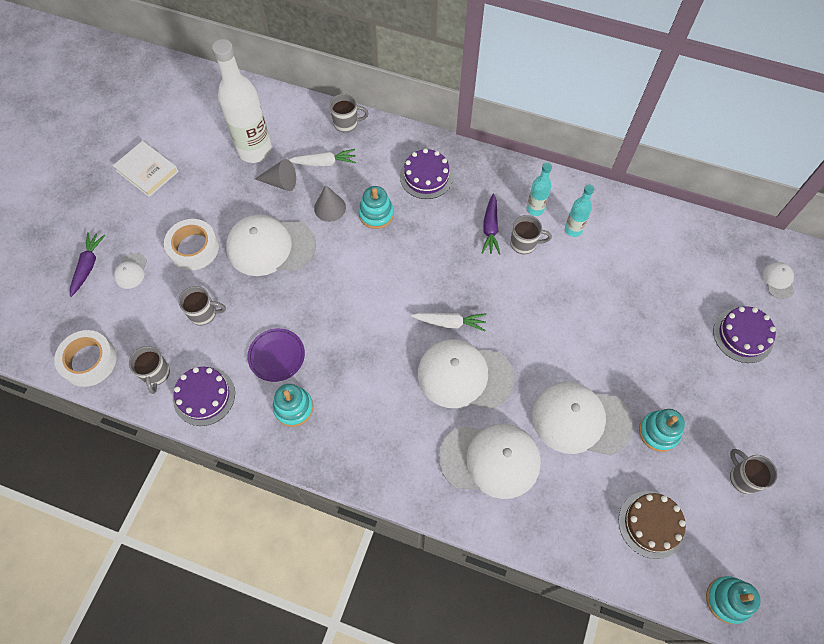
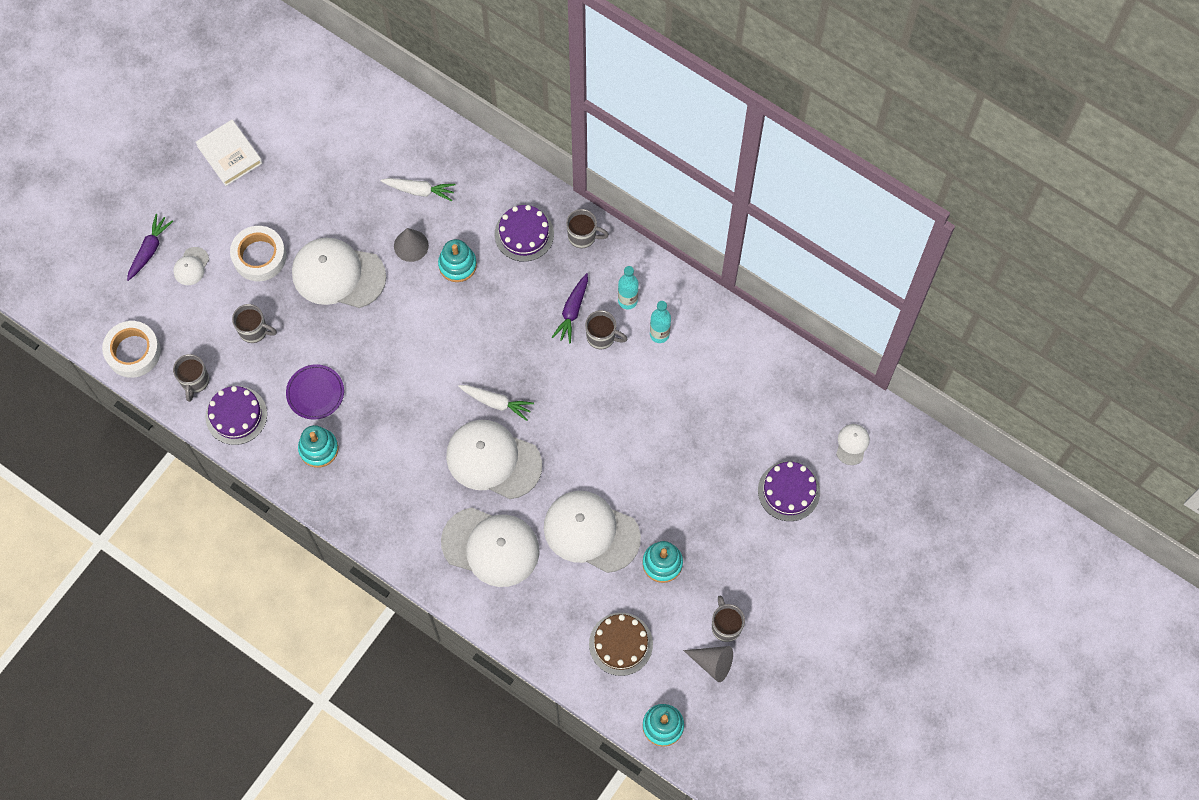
camera: 15 degrees right, 5 degrees up
white bottle [212,39,272,163] -> none
grey cone [255,159,296,191] -> grey cone moved to [683,646,733,682]
grey mug [330,94,369,133] -> grey mug moved to [566,209,609,249]

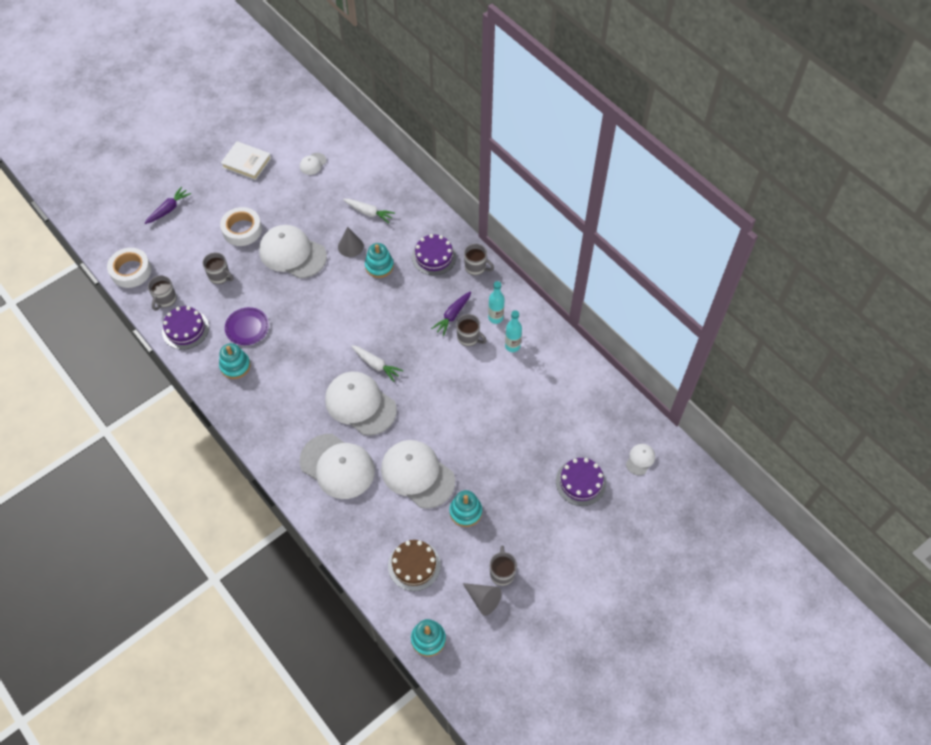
camera: 15 degrees right, 10 degrees down
white cap [173,247,209,285] -> white cap moved to [300,153,327,175]
white book [195,120,263,186] -> white book turned 45 degrees counterclockwise [221,141,271,180]

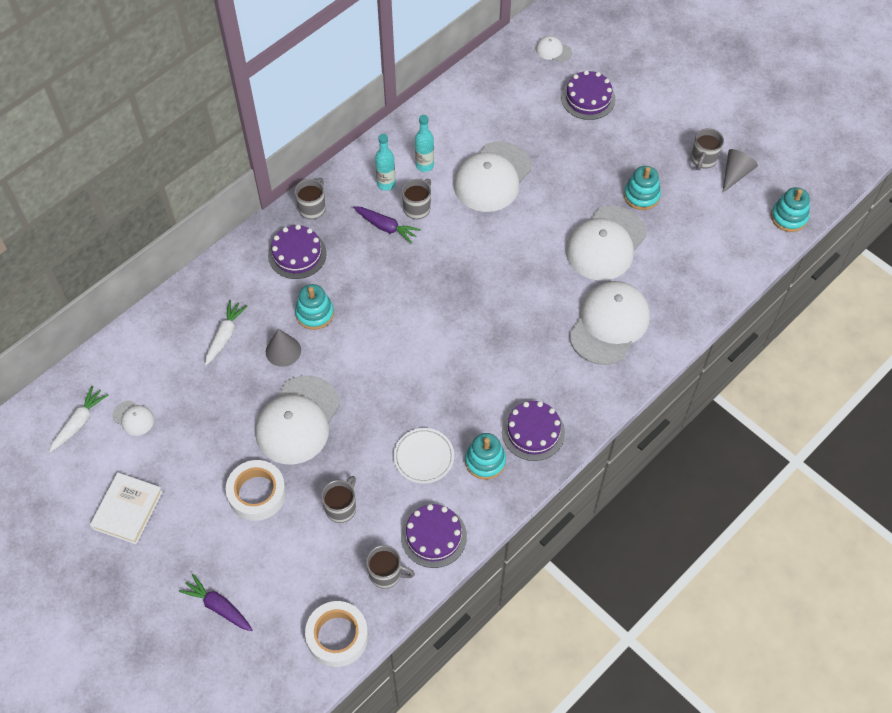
camera: 95 degrees left, 0 degrees up
purple plate [225,307,269,345] -> white plate [394,428,454,484]
white cap [325,372,397,436] -> white cap moved to [453,141,532,212]
white carrot [351,345,403,382] -> white carrot moved to [49,386,108,452]
brown cake [388,540,441,591] -> none
grey mug [490,545,517,586] -> grey mug turned 60 degrees counterclockwise [691,128,724,170]
none -> purple cake [502,401,565,461]

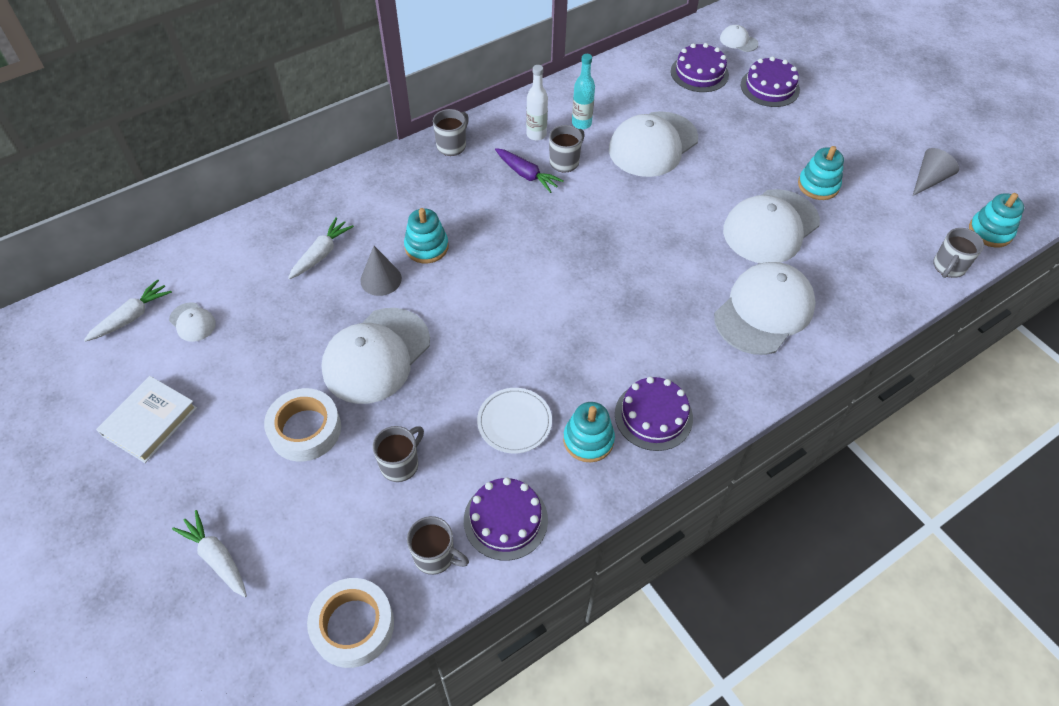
camera: 10 degrees right, 5 degrees down
purple carrot [179,574,252,631] -> white carrot [172,510,247,597]
purple cake [268,225,327,279] -> purple cake moved to [671,43,729,92]
turquoise bottle [375,134,396,191] -> white bottle [526,65,548,141]
grey mug [691,128,724,170] -> grey mug moved to [933,228,984,278]

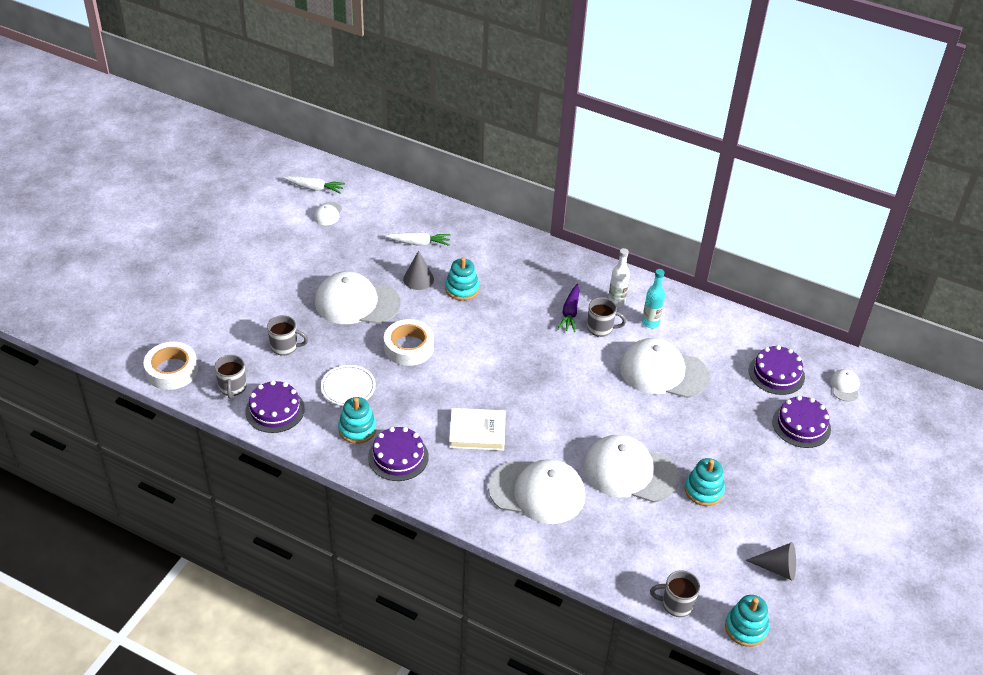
camera: 60 degrees right, 10 degrees down
white book [96,376,197,463] -> white book moved to [449,408,506,451]
white carrot [172,510,247,597] -> none
white tape [264,388,341,462] -> white tape moved to [384,319,434,366]
grey mug [433,109,469,156] -> none

